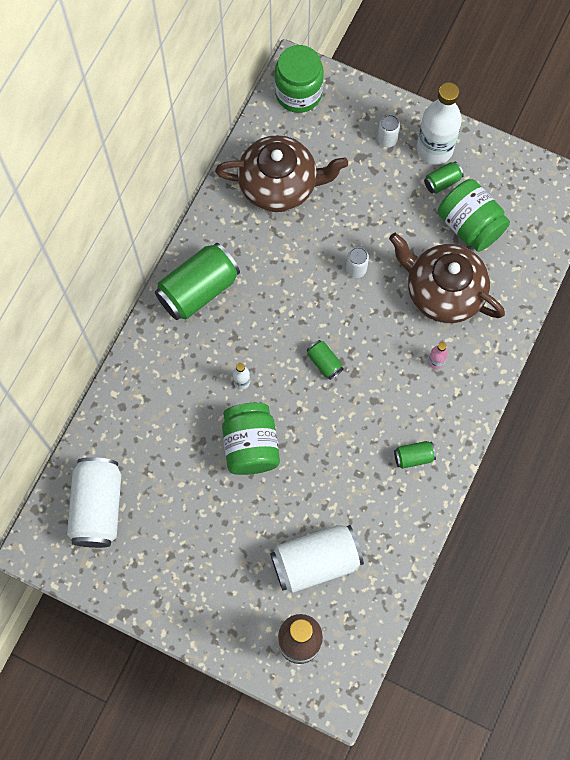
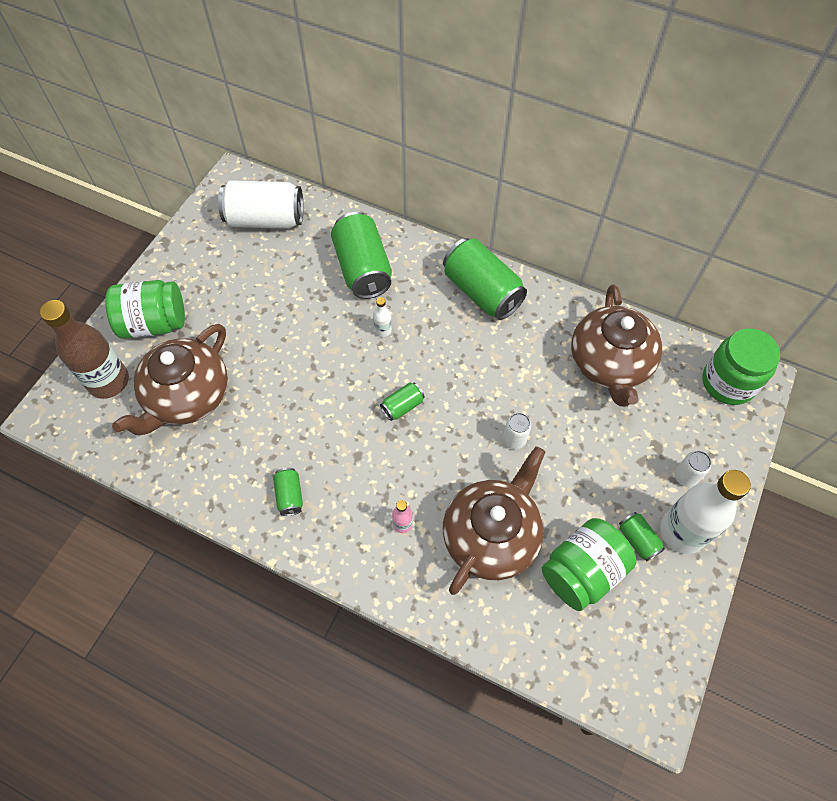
camera: 90 degrees right, 10 degrees down
green jar [222,403,280,475] -> green jar moved to [105,280,185,339]
white can [270,525,364,593] -> brown teapot [112,324,228,435]
none -> green can [331,212,392,299]

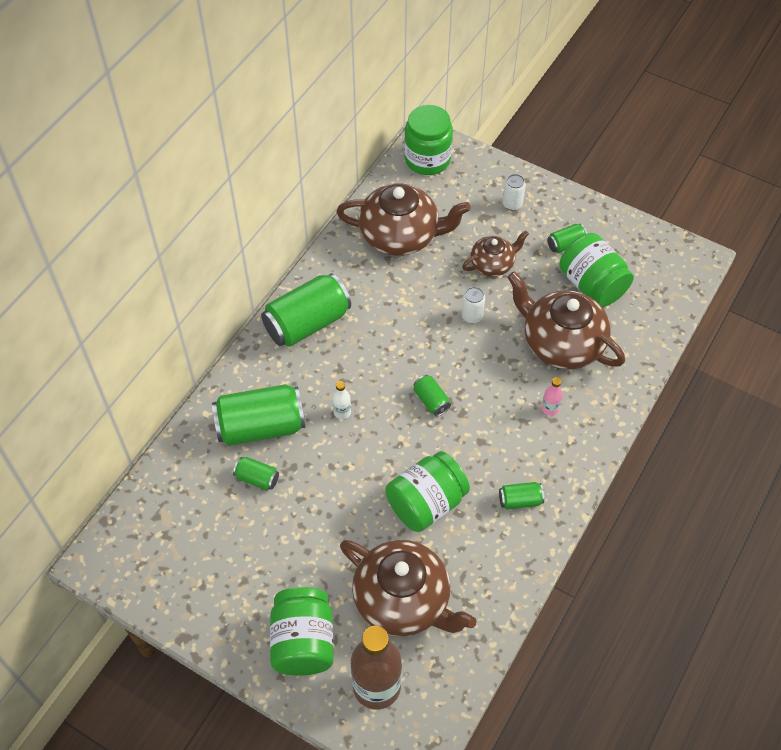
camera: 85 degrees left, 5 degrees down
white can [218,180,304,229] -> none
white bottle [660,470,751,554] -> none
none -> green can [233,457,279,491]
none -> green jar [385,451,470,532]
none -> brown teapot [462,231,529,277]

